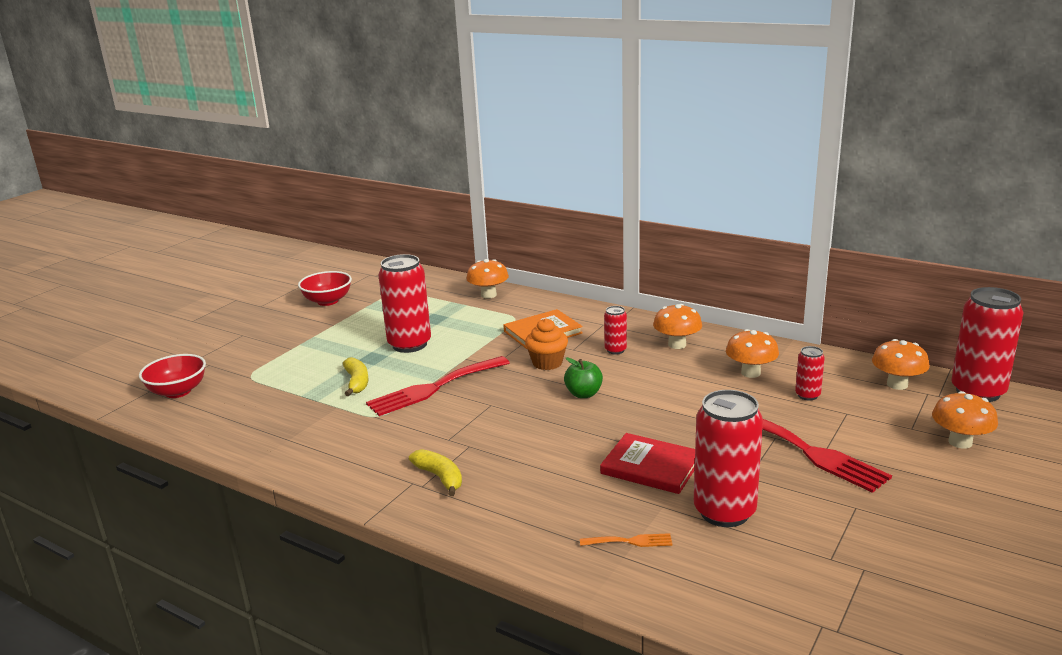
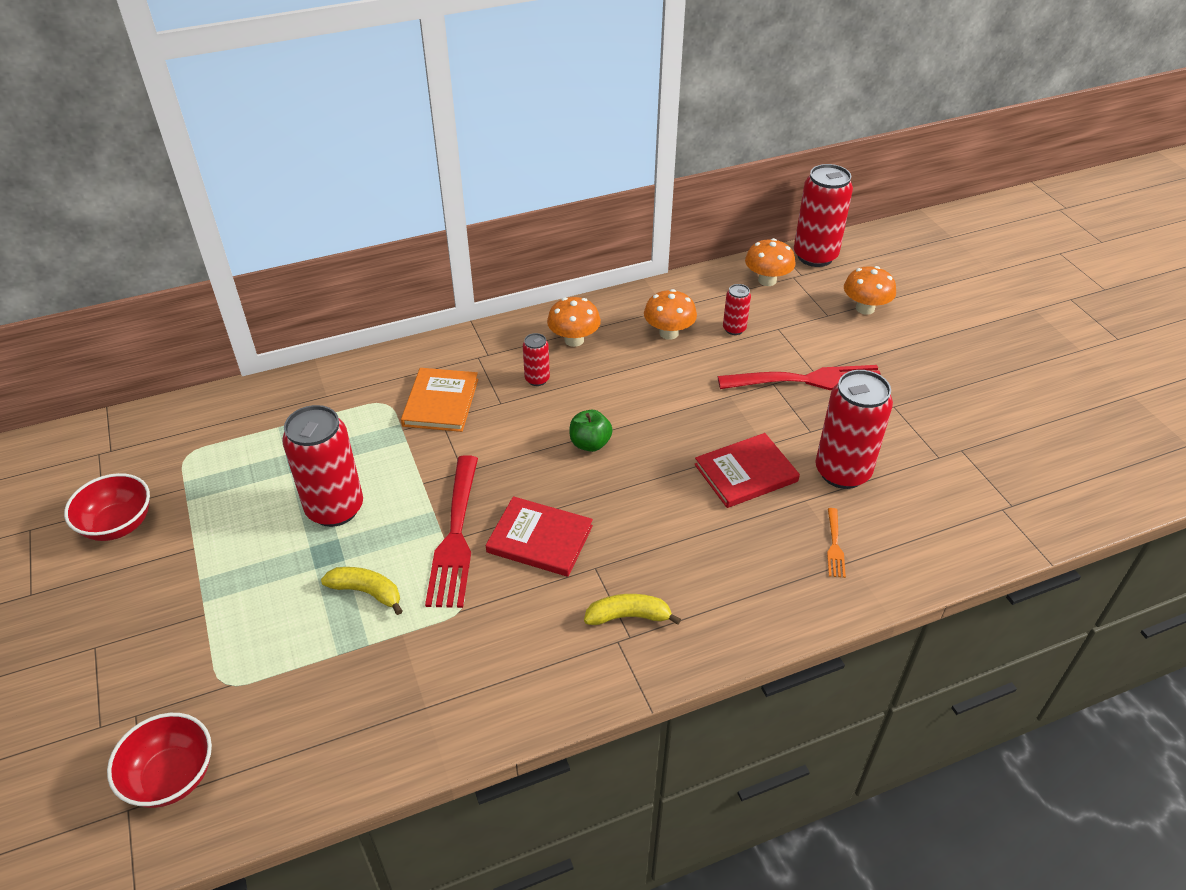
camera: 55 degrees left, 20 degrees up
orange mushroom [466,259,509,298] -> none
orange cupcake [525,318,568,370] -> none
orange fork [580,533,673,547] -> orange fork turned 150 degrees clockwise [827,508,846,578]
none -> red book [486,496,593,577]

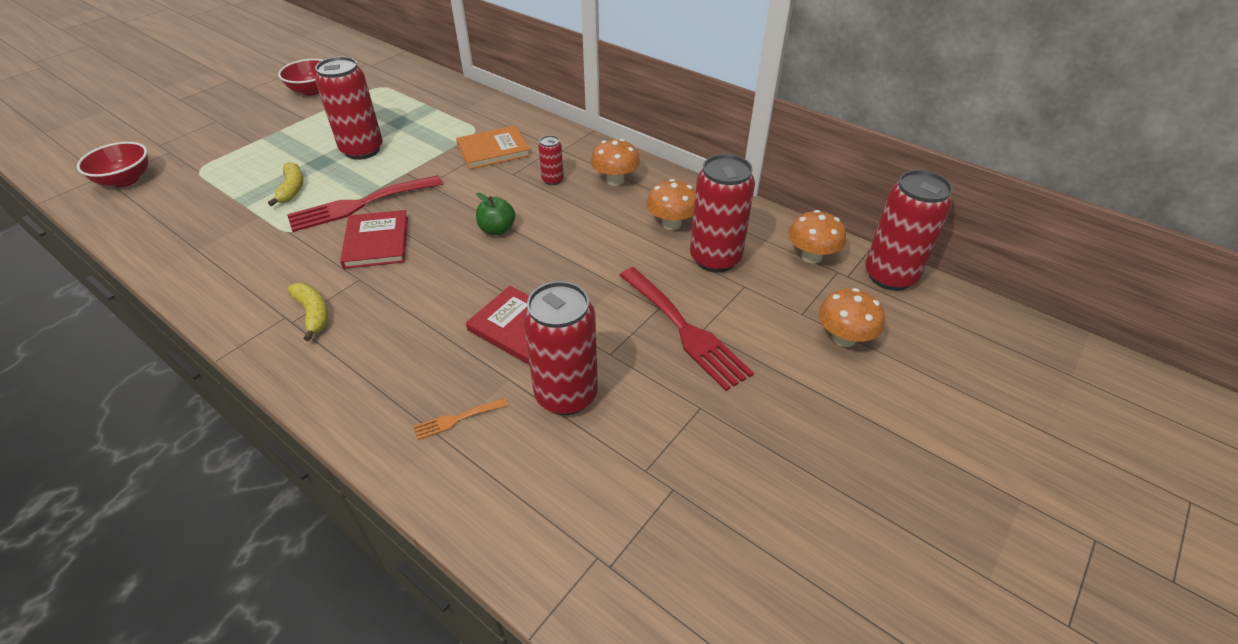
camera: 60 degrees right, 0 degrees up
red can [723,284,751,335] -> red can [690,154,755,273], size x2.07

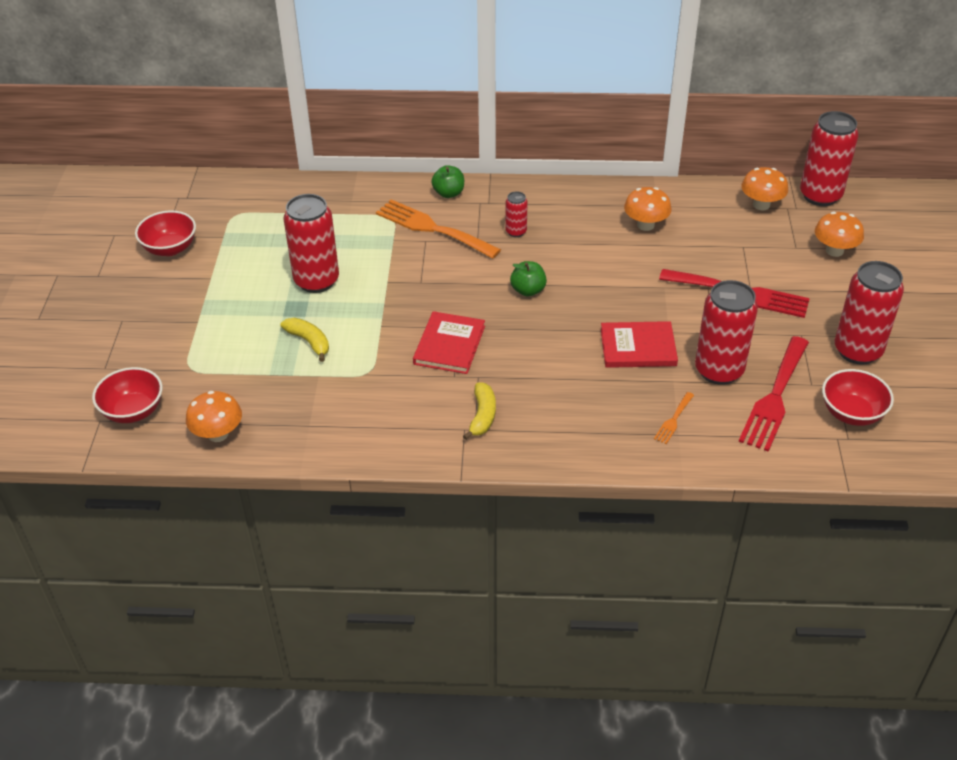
camera: 35 degrees left, 0 degrees up
red fork [287,175,443,232] -> red fork moved to [739,336,809,452]
yellow banana [287,283,328,341] -> yellow banana turned 75 degrees clockwise [463,382,496,440]
red book [340,210,408,269] -> red book turned 60 degrees clockwise [413,311,485,374]
orange book [456,126,531,169] -> orange fork [376,199,501,259]
orange mushroom [591,139,640,186] -> orange mushroom moved to [186,391,242,442]
red can [690,154,755,273] -> red can moved to [835,261,904,365]
none -> green apple [431,165,464,198]
none -> red bowl [822,369,894,426]

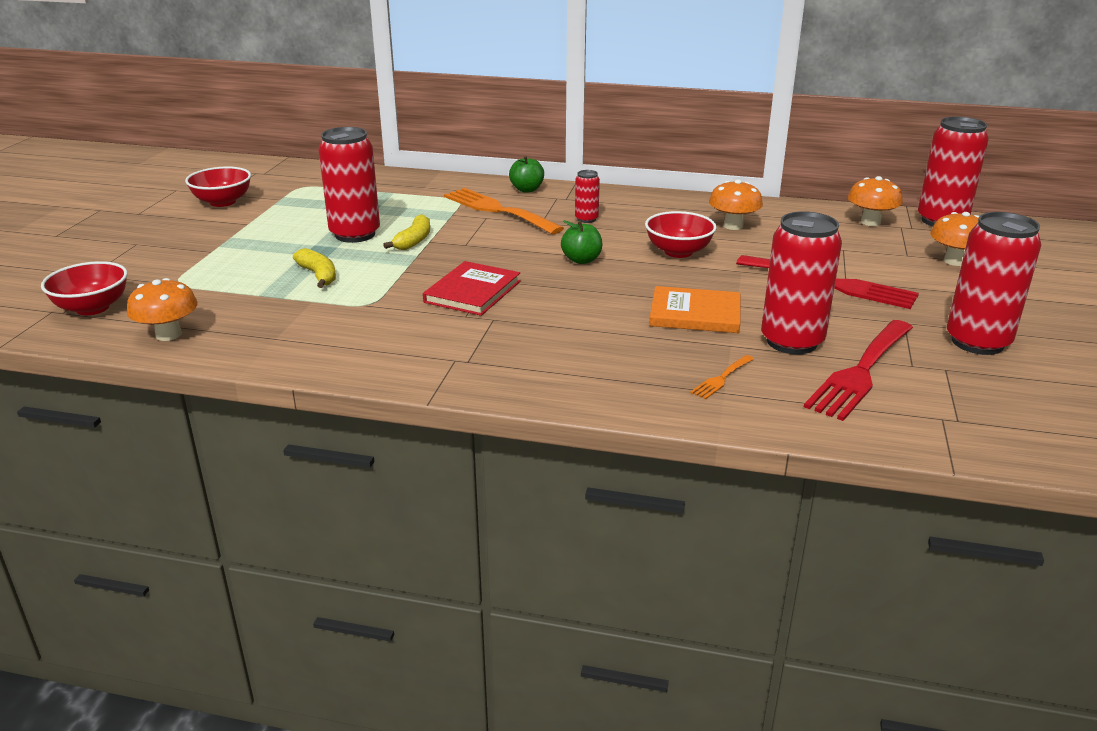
camera: 10 degrees right, 15 degrees down
yellow banana [463,382,496,440] -> yellow banana moved to [383,214,430,250]
red book [601,321,678,368] -> orange book [649,286,740,333]
red bowl [822,369,894,426] -> red bowl moved to [645,211,717,258]

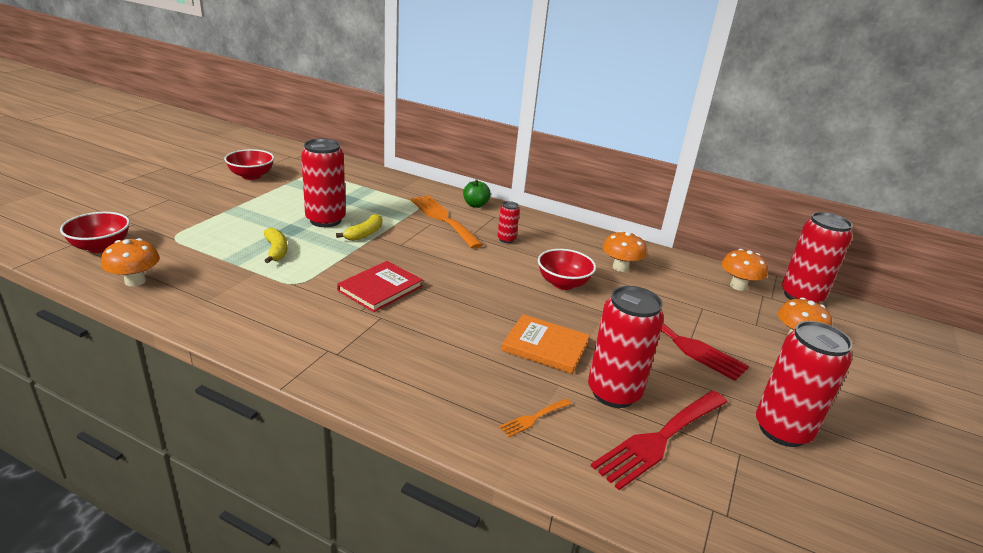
camera: 10 degrees right, 0 degrees up
green apple [561,220,602,264] -> none

